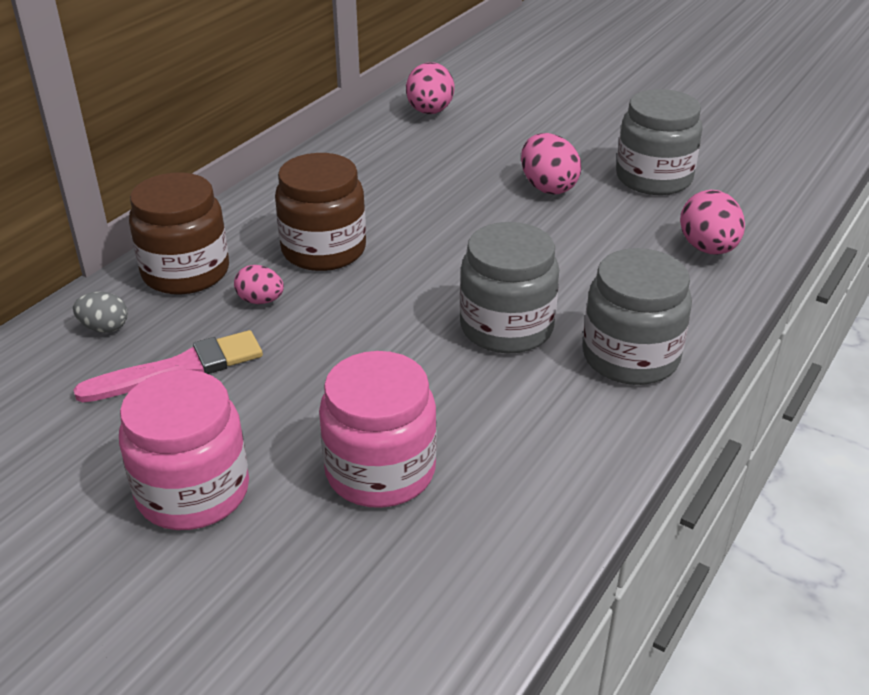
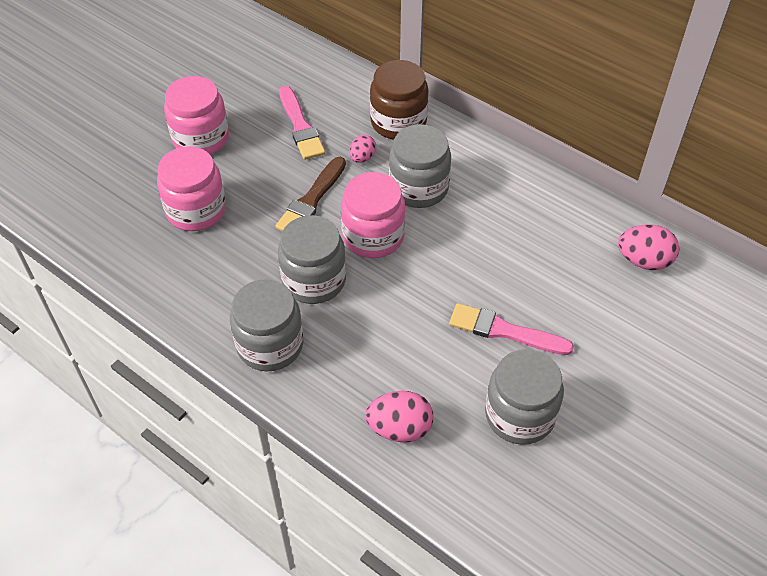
camera: 95 degrees right, 15 degrees up
grey egg [73,292,128,333] -> none
brown jar [275,153,366,271] -> grey jar [389,124,451,208]
pink egg [521,133,581,195] -> pink brush [449,303,574,355]
none -> brown brush [275,157,346,231]
none -> pink jar [341,172,405,258]

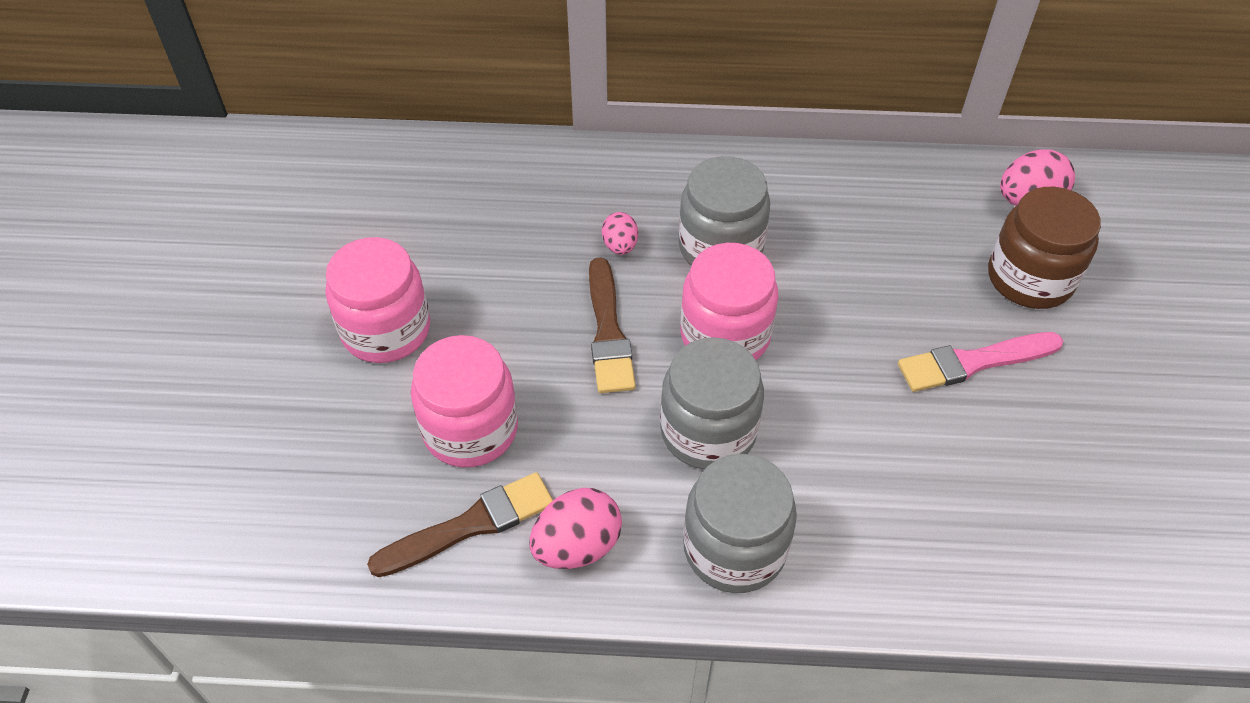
camera: 35 degrees left, 0 degrees up
pink brush [279,86,325,160] -> none
pink egg [365,391,433,442] -> pink egg moved to [529,488,622,569]
brown jar [370,60,429,139] -> brown jar moved to [988,187,1101,309]
grey jar [485,349,564,445] -> none
none -> brown brush [367,472,553,577]

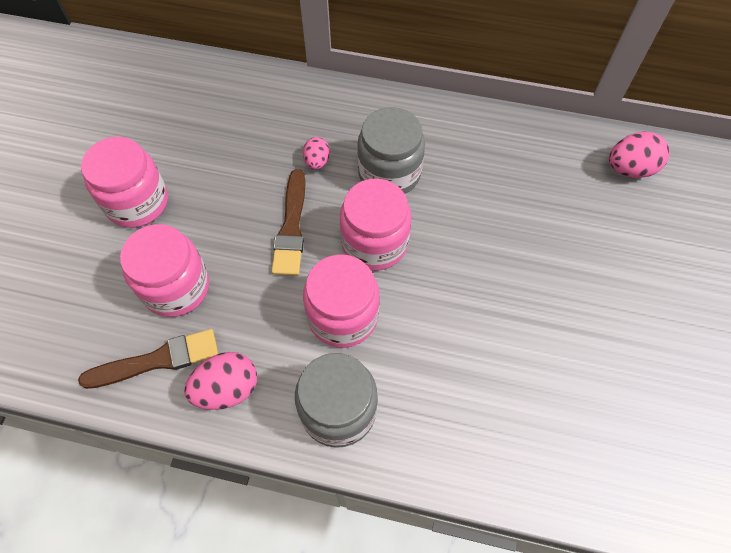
camera: 10 degrees right, 10 degrees up
grey jar [660,337,764,469] -> pink jar [303,254,380,348]
pink brush [898,332,1063,392] -> none
brown jar [988,187,1101,309] -> none

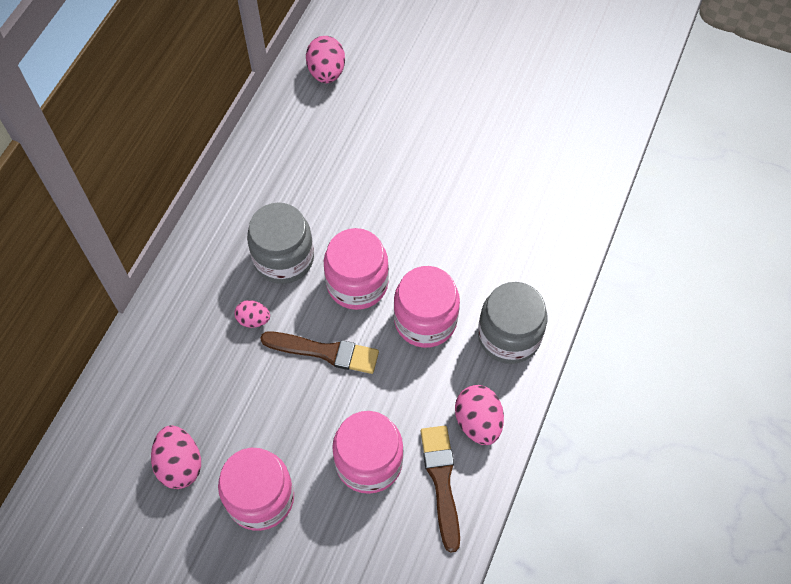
camera: 80 degrees left, 0 degrees up
none -> pink egg [151,425,201,489]

